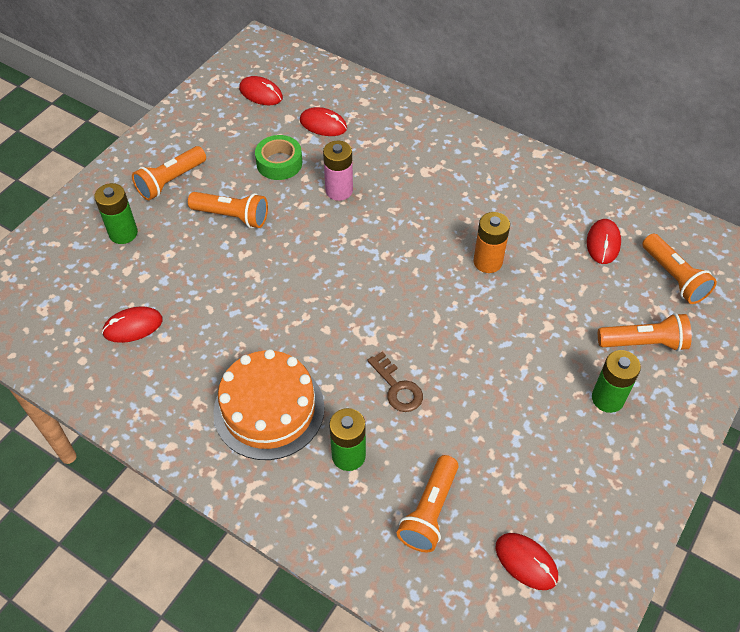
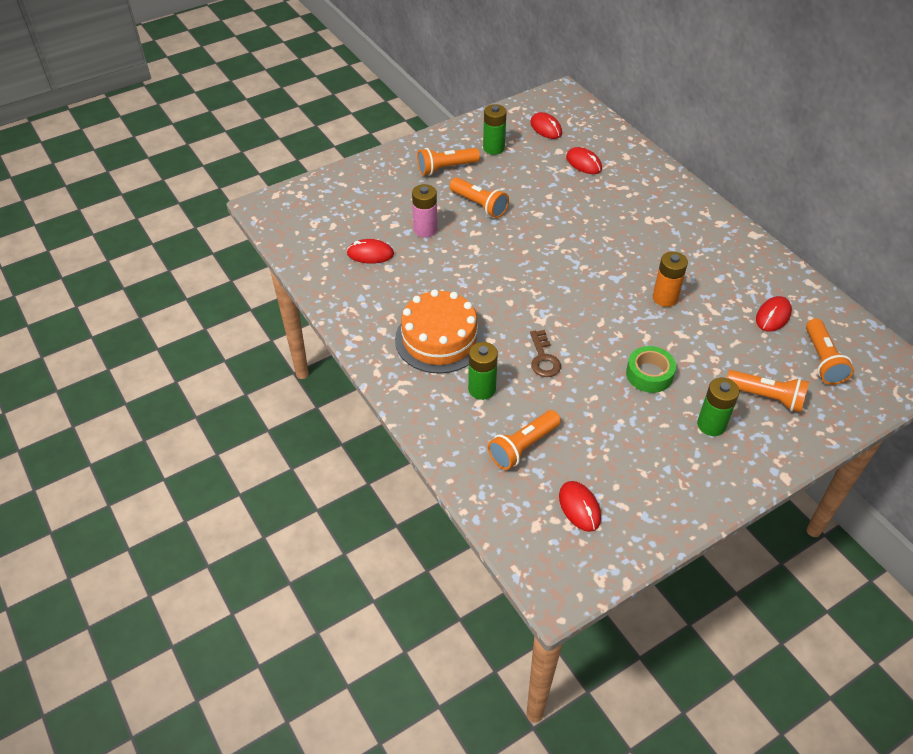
camera: 25 degrees right, 5 degrees down
green battery [94,183,138,244] -> green battery moved to [483,104,507,155]
green tape [255,135,302,180] -> green tape moved to [626,346,676,393]
pink battery [323,141,353,201] -> pink battery moved to [412,184,437,238]

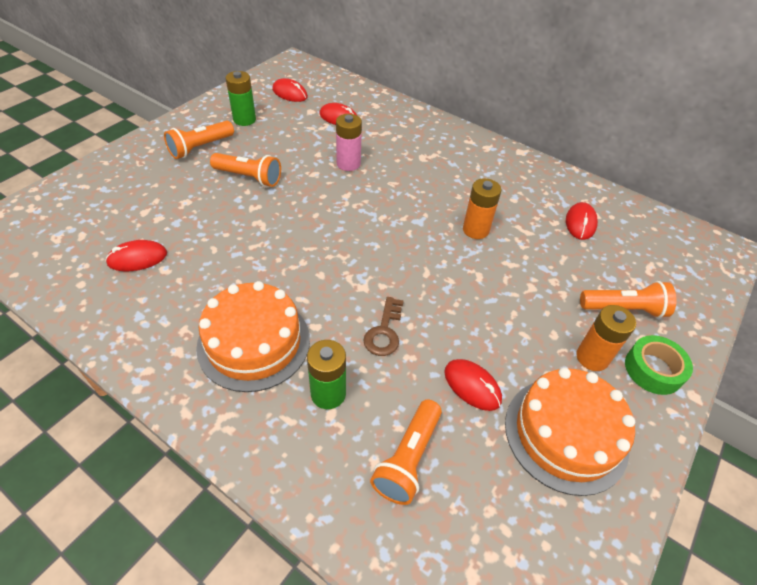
camera: 25 degrees left, 0 degrees up
pink battery [412,184,437,238] -> pink battery moved to [336,114,362,171]
brown key [530,330,561,377] -> brown key turned 45 degrees clockwise [363,297,404,356]
red mouse [559,481,601,532] -> red mouse moved to [444,359,502,411]
green tape [626,346,676,393] -> green tape moved to [625,335,693,395]
green battery [697,378,740,436] -> orange battery [576,305,636,371]
orange flashlight [806,319,854,385] -> none
none -> orange cake [505,368,635,496]

